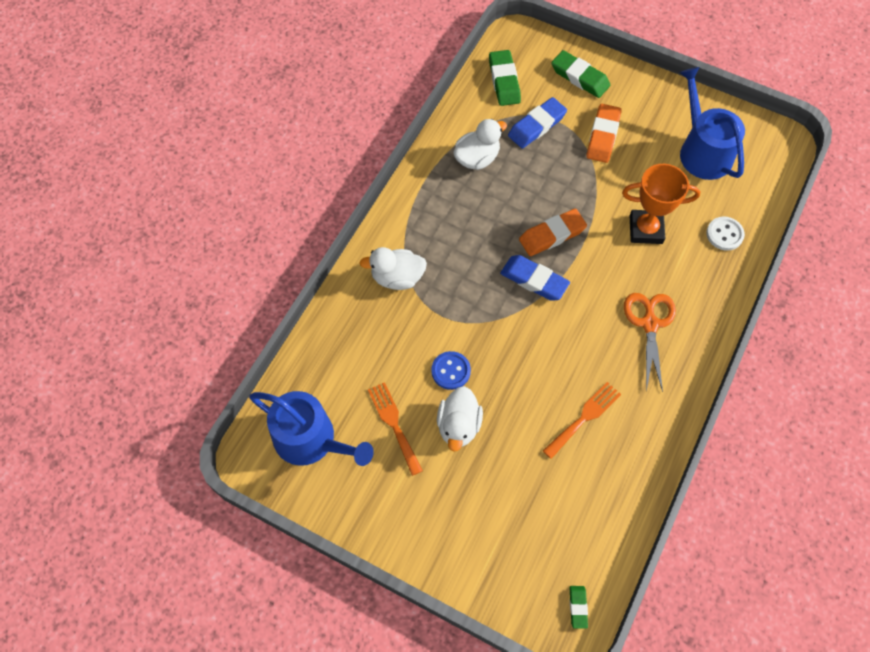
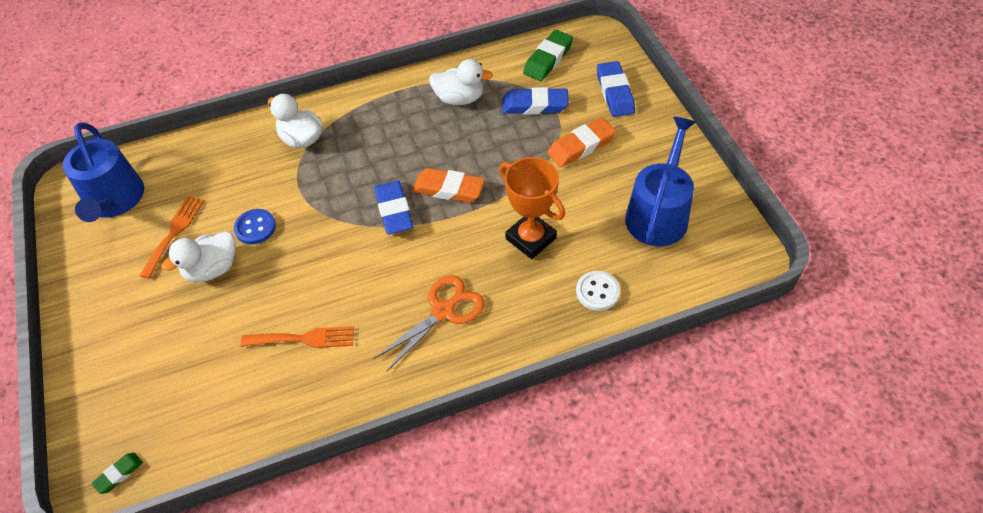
camera: 45 degrees right, 10 degrees down
green eraser [551,50,610,98] -> blue eraser [597,61,635,117]

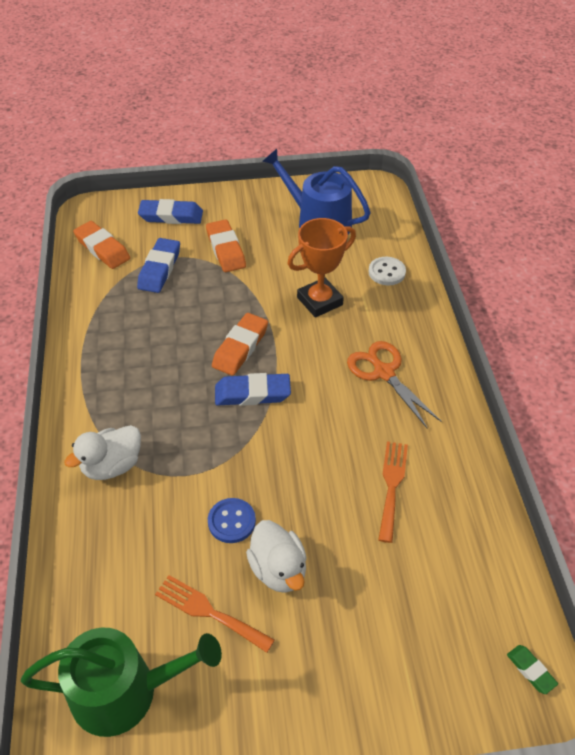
camera: 80 degrees left, 5 degrees down
blue watering can [63,123,144,222] -> green watering can [21,628,222,737]
white duck [429,59,493,105] -> none
green eraser [523,30,573,81] -> orange eraser [73,221,130,269]

